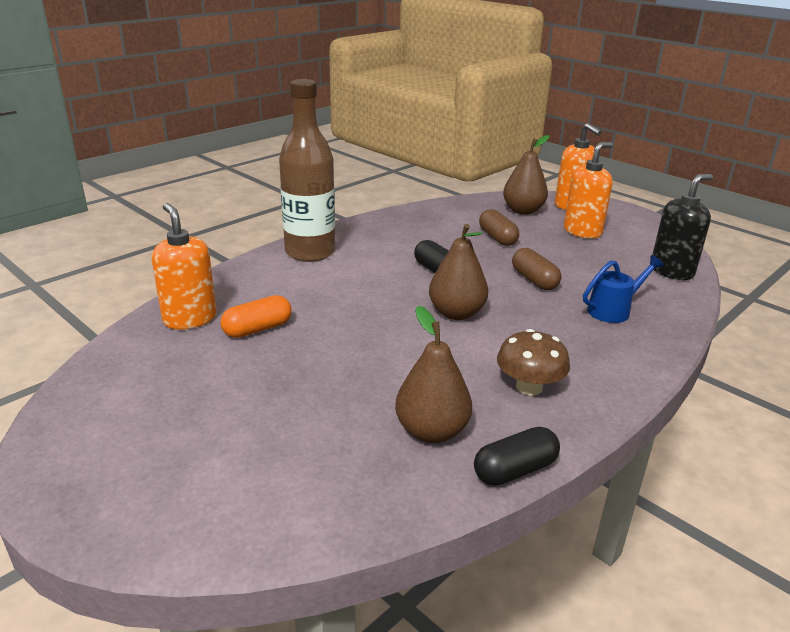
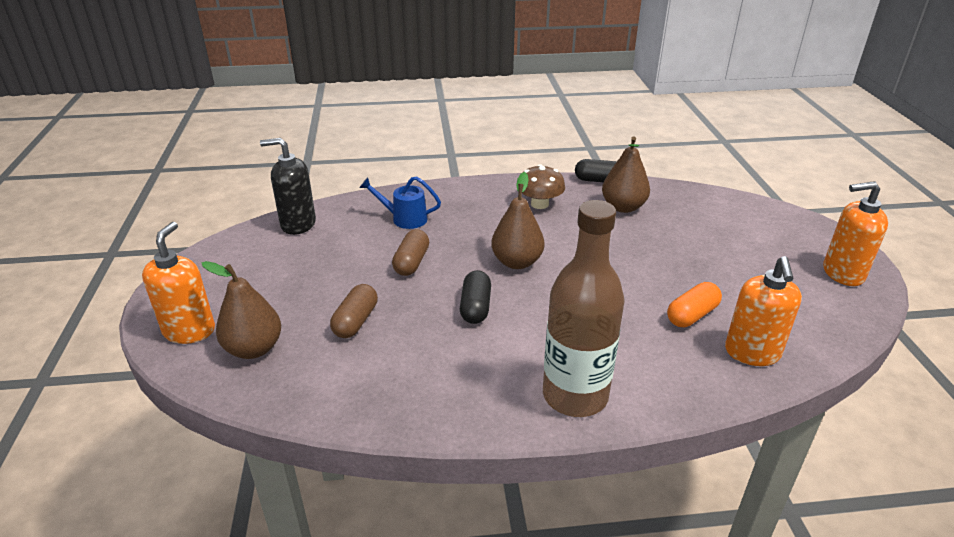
camera: 140 degrees left, 5 degrees up
orange capsule [220,295,292,338] -> orange capsule turned 45 degrees counterclockwise [667,282,722,327]
orange soap dispenser [564,142,613,238] -> orange soap dispenser moved to [823,181,888,286]

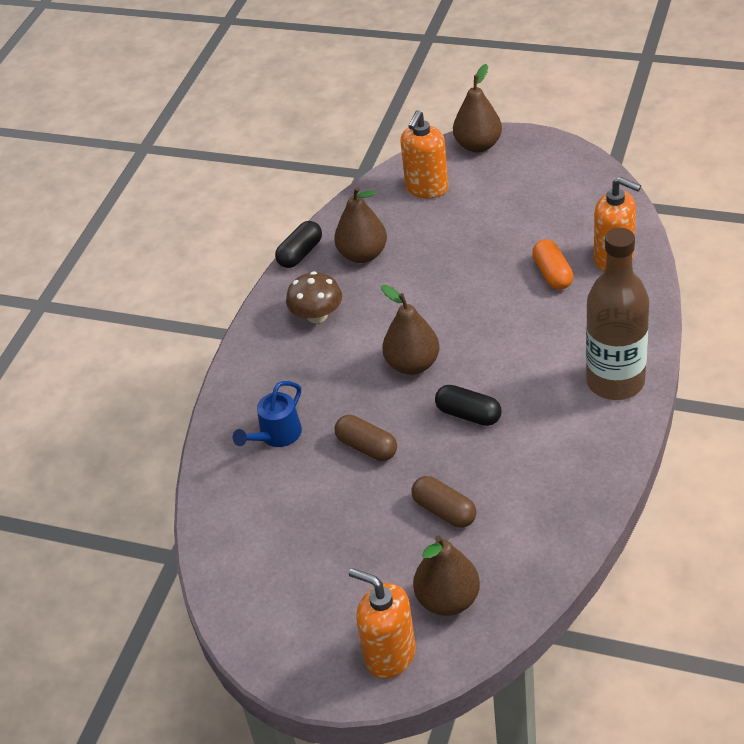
camera: 60 degrees left, 10 degrees up
black soap dispenser [260,138,316,235] -> none
orange soap dispenser [823,181,888,286] -> orange soap dispenser moved to [400,110,448,198]
none -> brown pear [453,64,502,153]

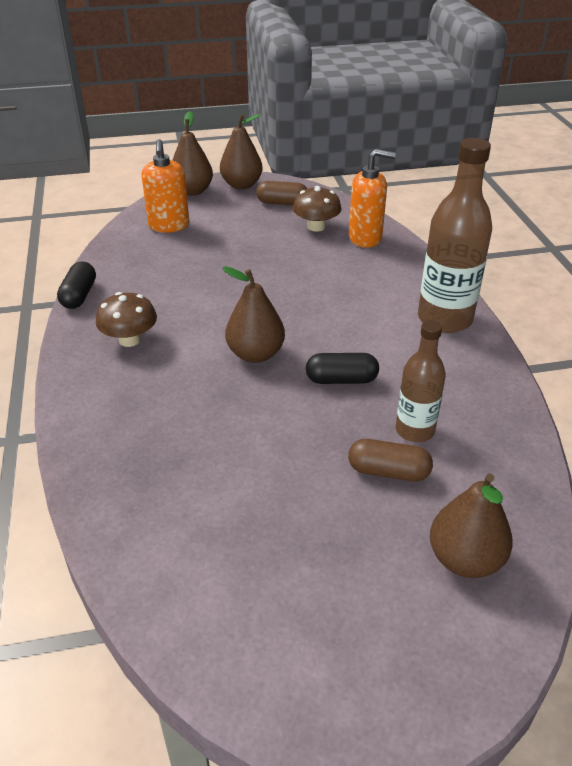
camera: 35 degrees left, 5 degrees down
blue watering can [233,381,302,447] -> none
brown pear [334,187,387,263] -> brown pear moved to [220,114,263,189]
brown capsule [334,415,397,461] -> brown capsule moved to [256,181,307,205]
orange soap dispenser [349,568,416,679] -> none
orange capsule [532,239,573,290] -> none
none -> brown mushroom [293,186,341,232]
none -> brown bottle [396,320,446,442]

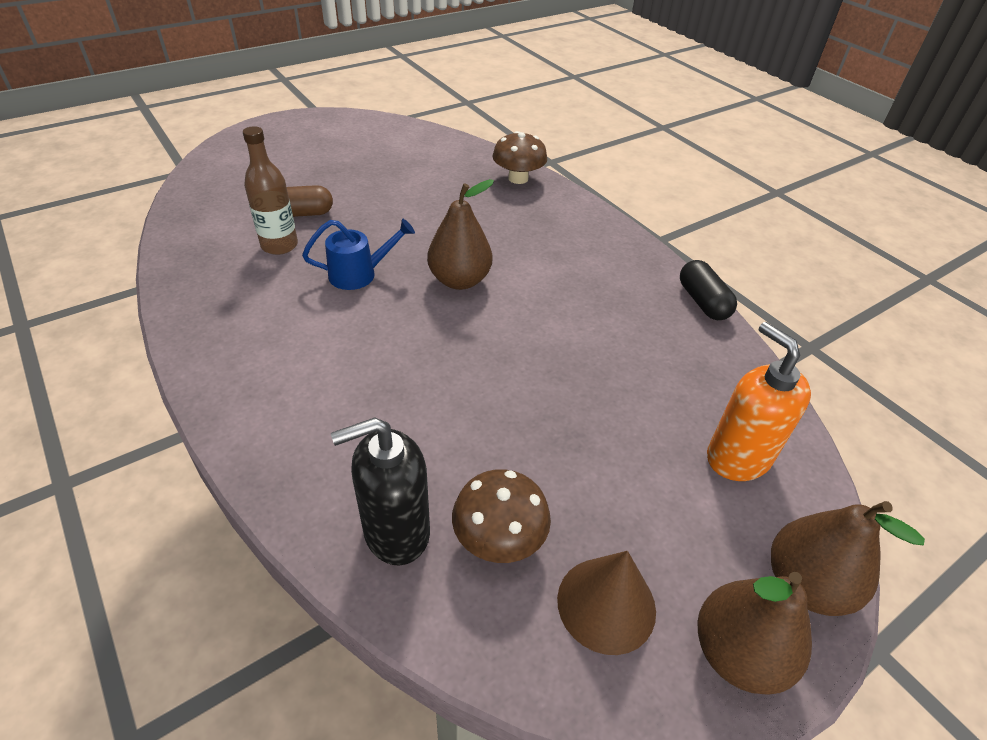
camera: 155 degrees right, 5 degrees up
brown mushroom [96,292,157,347] -> brown mushroom moved to [492,131,547,184]
brown capsule [256,181,307,205] -> brown cone [557,551,656,655]
black capsule [306,353,379,384] -> blue watering can [302,219,415,290]
orange soap dispenser [349,149,396,248] -> black soap dispenser [331,417,430,566]
brown bottle [418,138,492,333] -> none
brown pear [430,473,513,578] -> none

